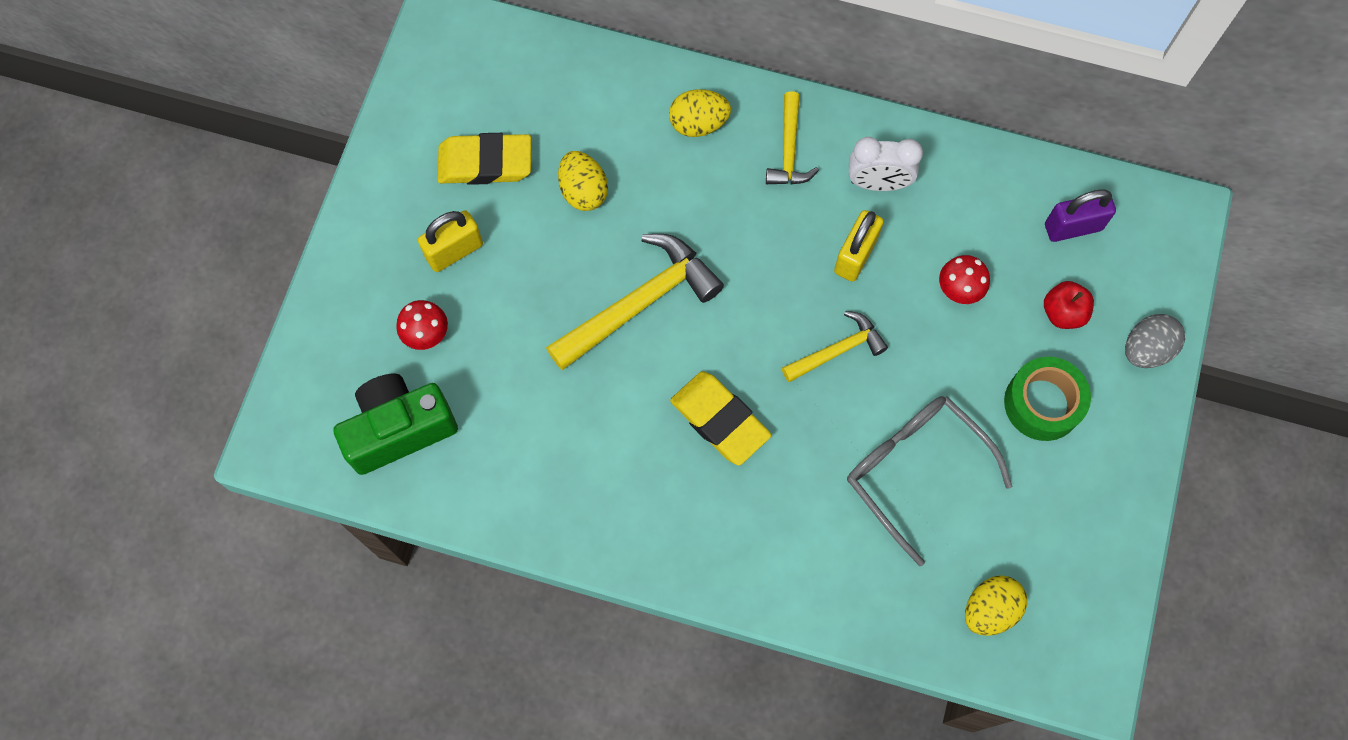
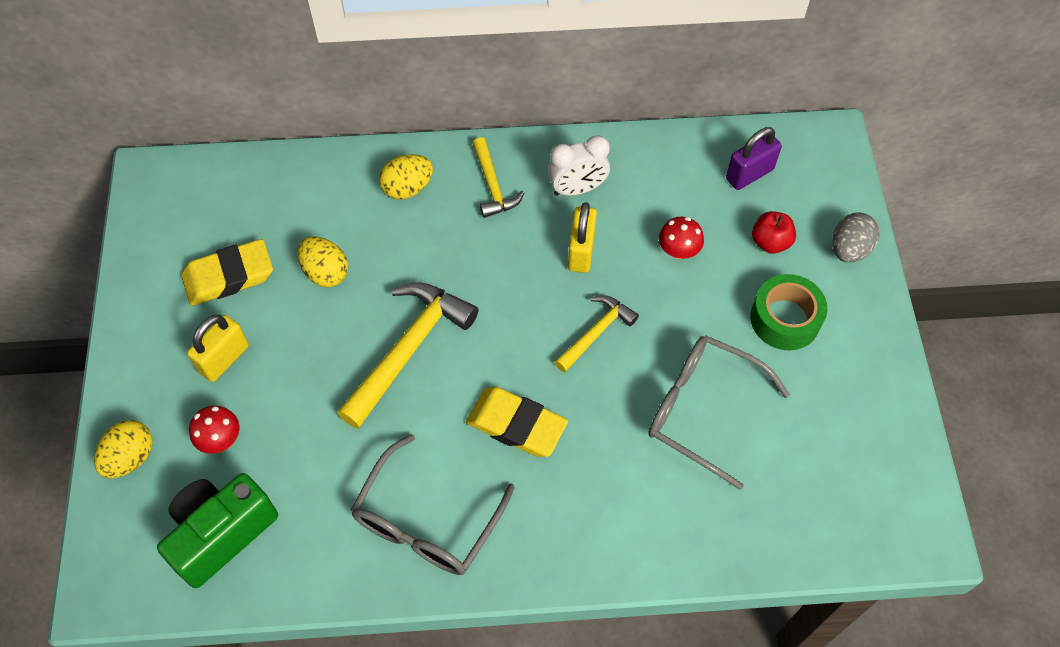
camera: 20 degrees left, 10 degrees down
yellow egg [965,576,1027,636] -> yellow egg moved to [94,420,153,478]
none -> grey glasses [351,434,515,575]

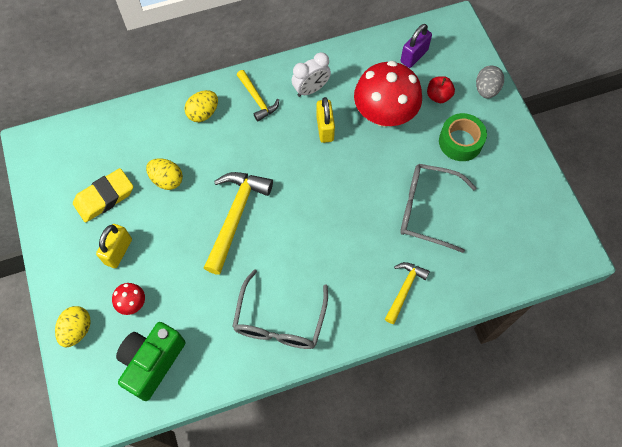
camera: 15 degrees left, 5 degrees up
yellow eraser [466,387,568,457] -> none
yellow hammer [555,295,639,372] -> yellow hammer moved to [385,262,430,324]
red mushroom [659,217,704,259] -> red mushroom [354,61,422,127], size x2.31

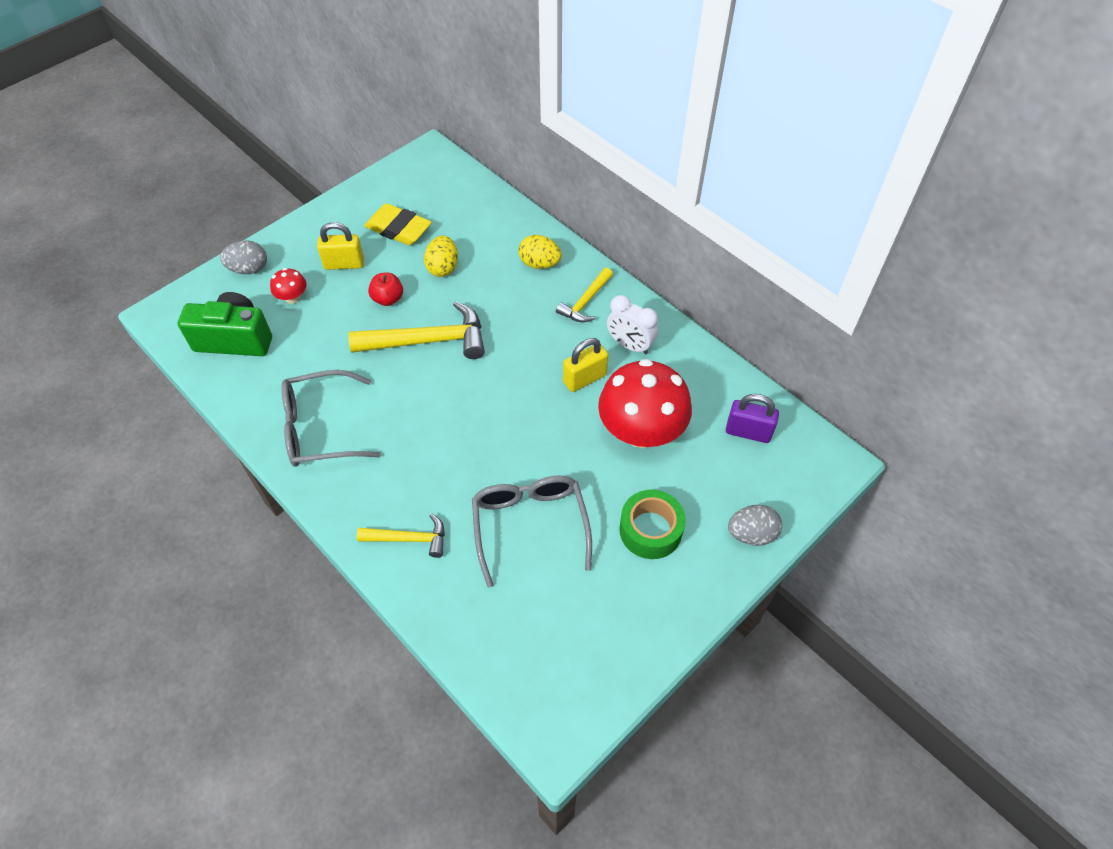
camera: 65 degrees right, 10 degrees down
yellow egg [55,306,91,347] -> grey egg [220,240,267,274]
red apple [427,76,455,103] -> red apple moved to [368,272,403,306]

